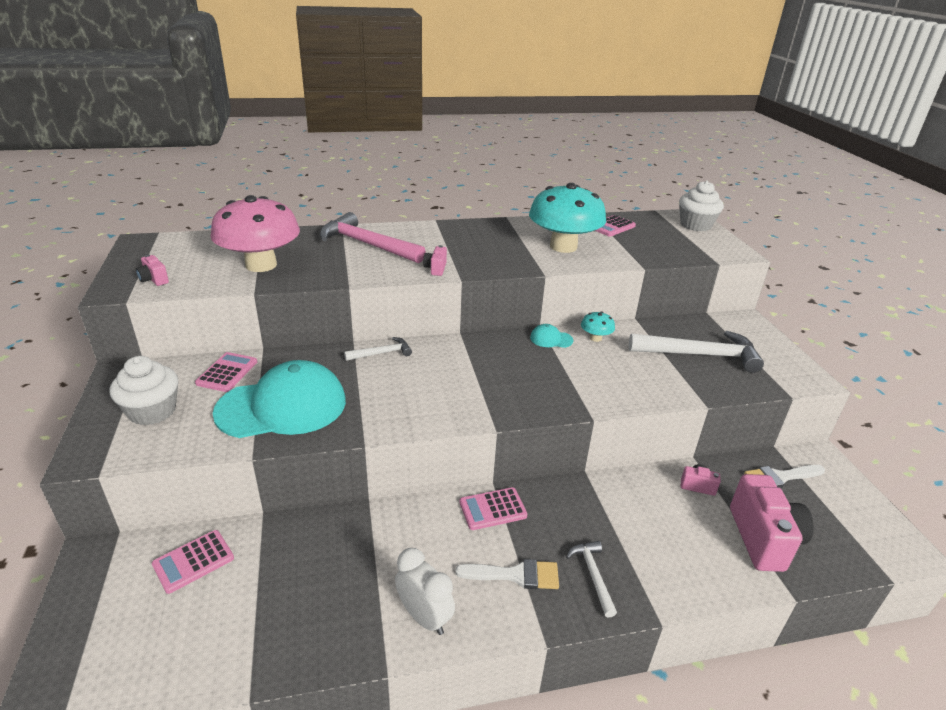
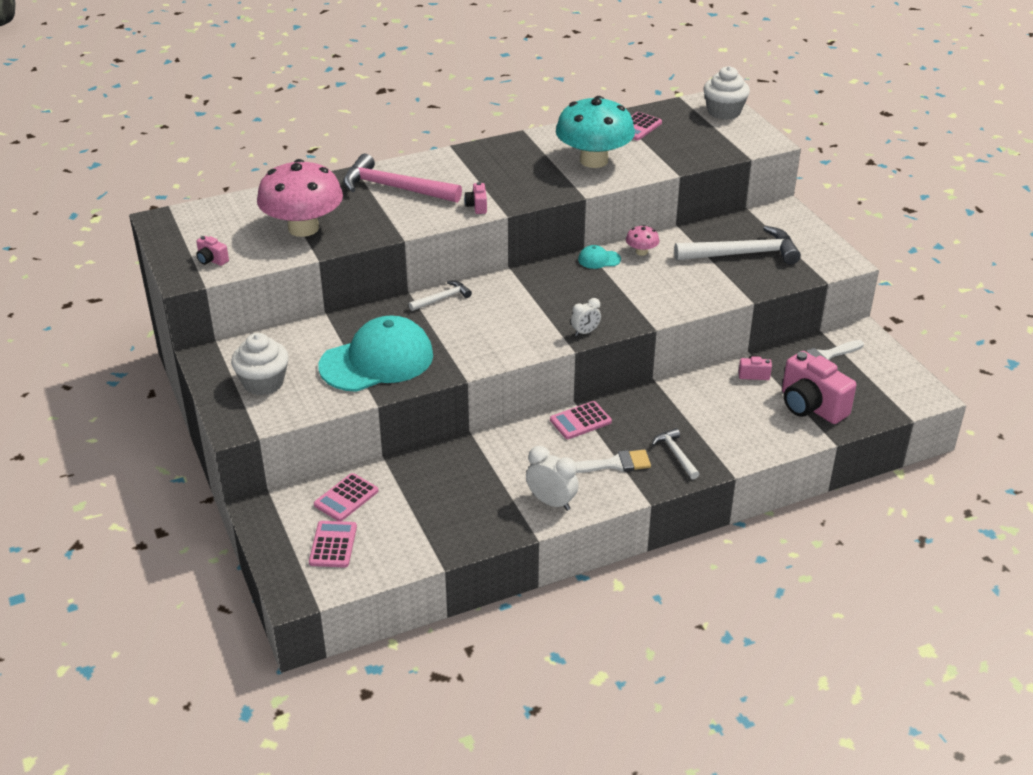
camera: 10 degrees left, 5 degrees up
pink calculator [195,352,257,392] -> pink calculator moved to [309,521,357,568]
turquoise mushroom [581,311,615,342] -> pink mushroom [626,225,659,256]
pink camera [730,474,814,572] -> pink camera turned 150 degrees clockwise [782,351,856,424]
none -> white clock [571,298,601,336]

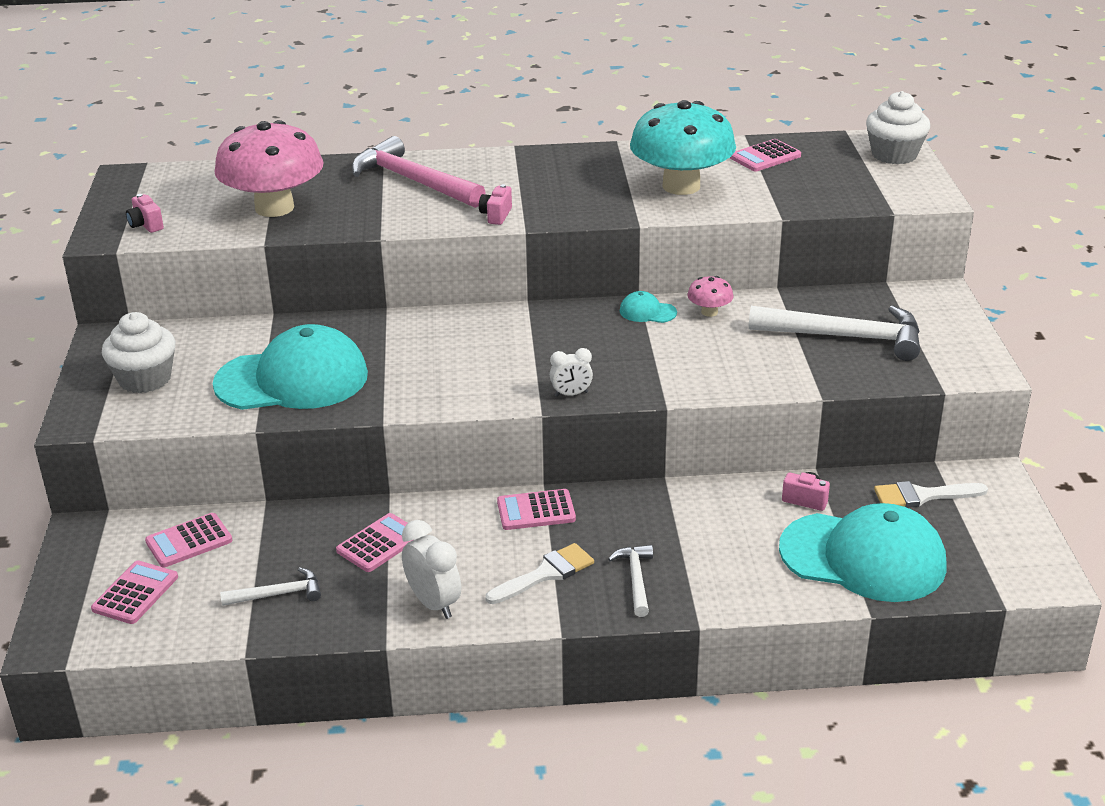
camera: 20 degrees right, 5 degrees down
white hammer [408,281,472,311] -> white hammer moved to [220,567,321,606]
white brush [575,450,651,473] -> white brush turned 45 degrees counterclockwise [485,543,594,604]
pink camera [782,351,856,424] -> turquoise cap [779,503,947,602]
none -> pink calculator [336,513,413,572]

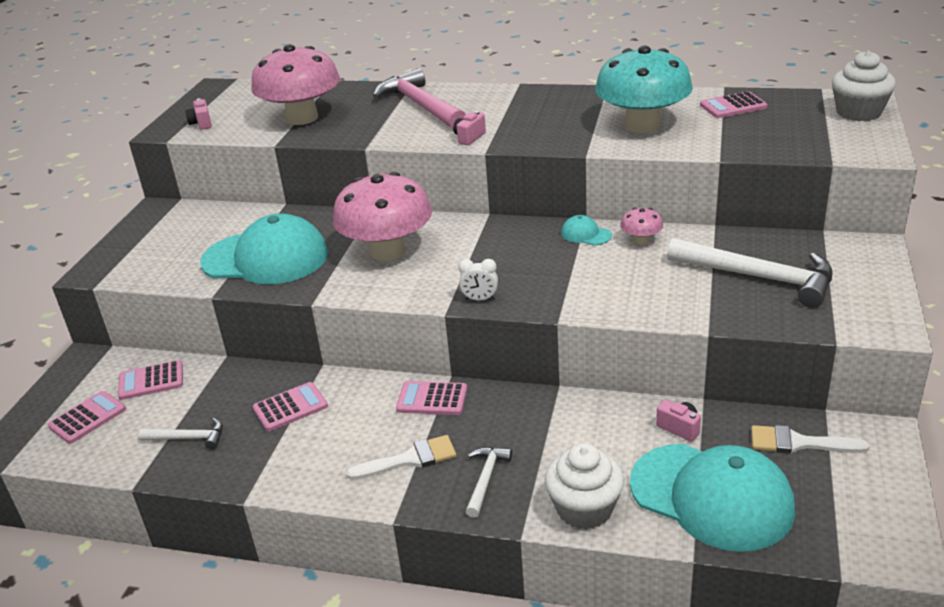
camera: 20 degrees right, 0 degrees up
white cupcake [102,312,176,393] -> white cupcake moved to [545,443,624,530]
white clock [402,520,461,619] -> none
none -> pink mushroom [333,172,432,261]

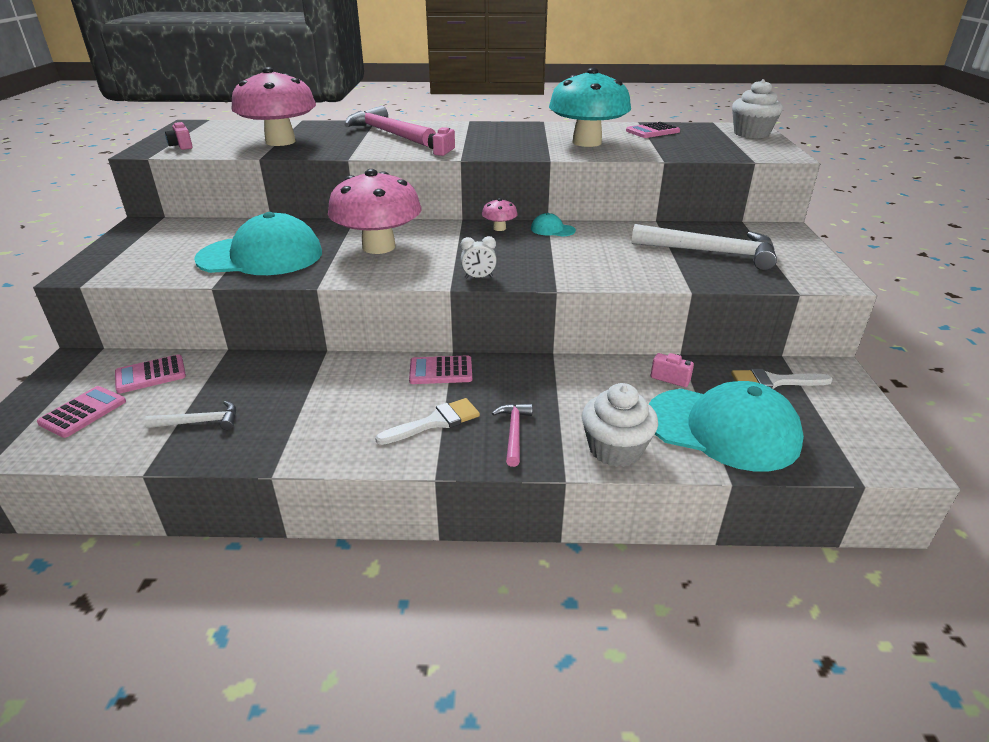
camera: 15 degrees left, 0 degrees up
pink calculator [253,382,328,431] -> none
white hammer [466,447,512,518] -> pink hammer [492,404,533,467]
pink mushroom [620,207,663,245] -> pink mushroom moved to [482,198,518,231]

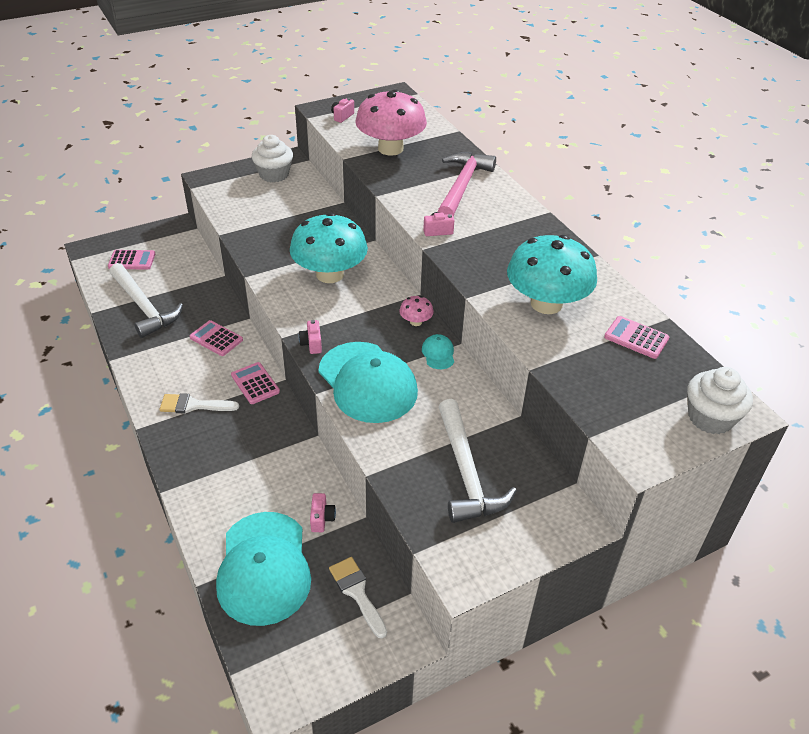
camera: 60 degrees right, 10 degrees up
pink calculator [115,354,186,394] -> pink calculator moved to [190,320,243,356]
white hammer [145,401,236,430] -> white hammer [109,263,183,338], size x1.99
turquoise cap [194,212,322,275] -> turquoise cap moved to [318,342,418,423]
pink mushroom [328,169,421,254] -> turquoise mushroom [290,213,368,283]
white brush [375,398,480,445] -> white brush turned 150 degrees clockwise [159,393,239,413]
white clock [461,236,497,279] -> pink camera [298,320,322,354]
pink hammer [492,404,533,467] -> none
white cupcake [582,383,658,467] -> white cupcake moved to [252,135,293,183]

